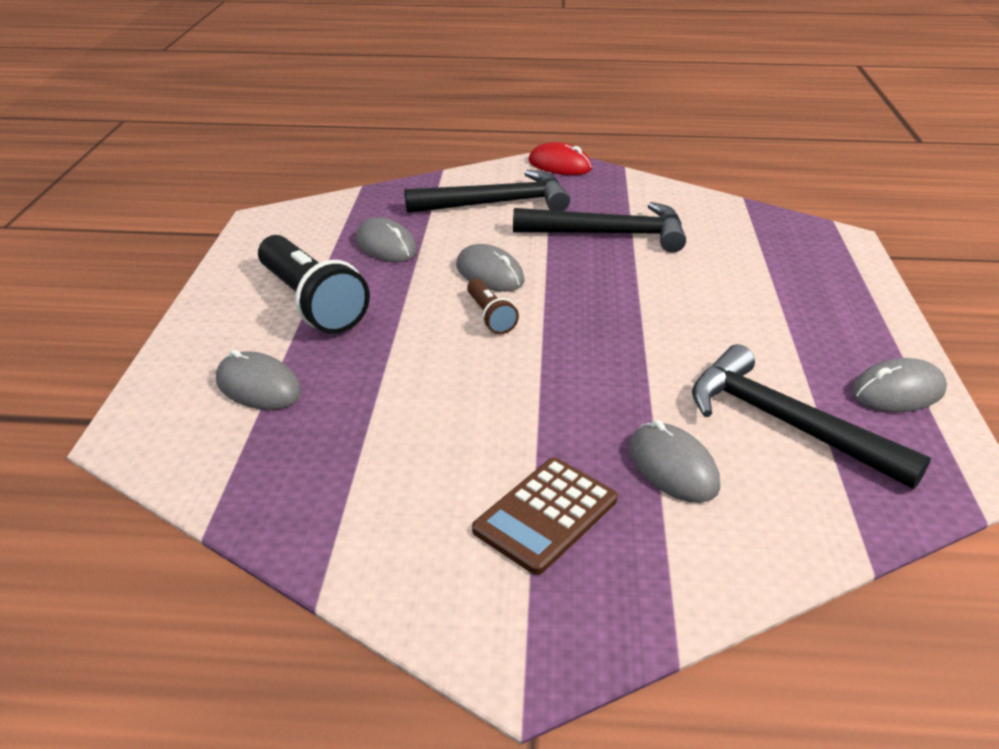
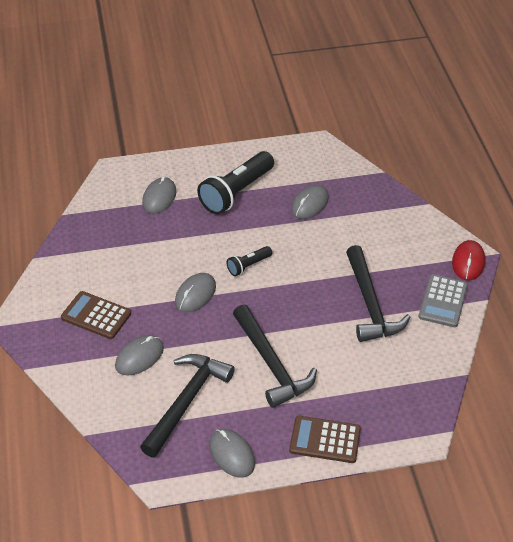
camera: 75 degrees right, 10 degrees up
black hammer [404,170,570,213] -> black hammer moved to [233,305,317,408]
grey mouse [456,244,525,292] -> grey mouse moved to [175,273,216,312]
brown flashlight [467,279,519,334] -> black flashlight [227,246,272,276]
none -> brown calculator [289,416,361,463]
none -> grey calculator [418,274,468,327]

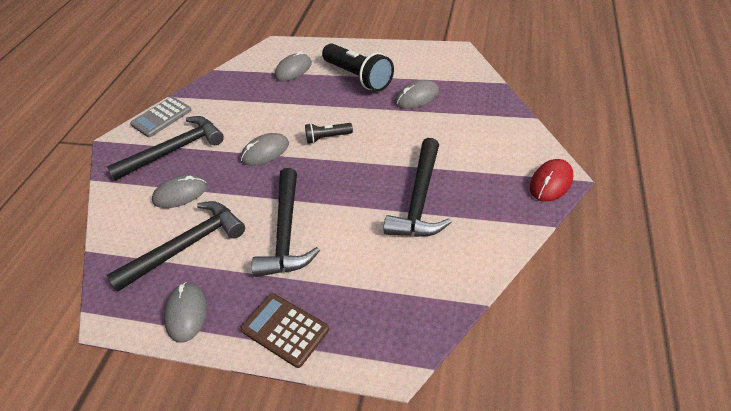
camera: 30 degrees right, 0 degrees up
brown calculator [61,291,131,339] -> black hammer [107,116,224,181]
black flashlight [197,151,274,214] -> black flashlight turned 105 degrees counterclockwise [322,43,394,92]
grey calculator [418,274,468,327] -> grey calculator moved to [130,97,191,137]

